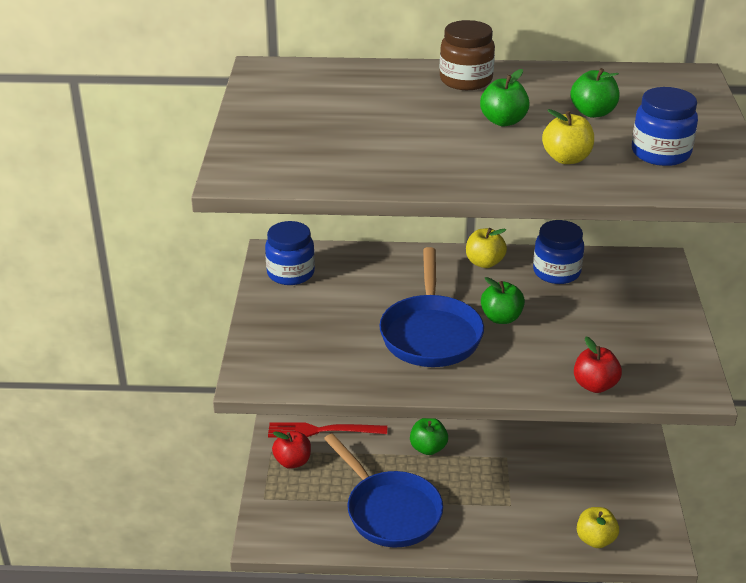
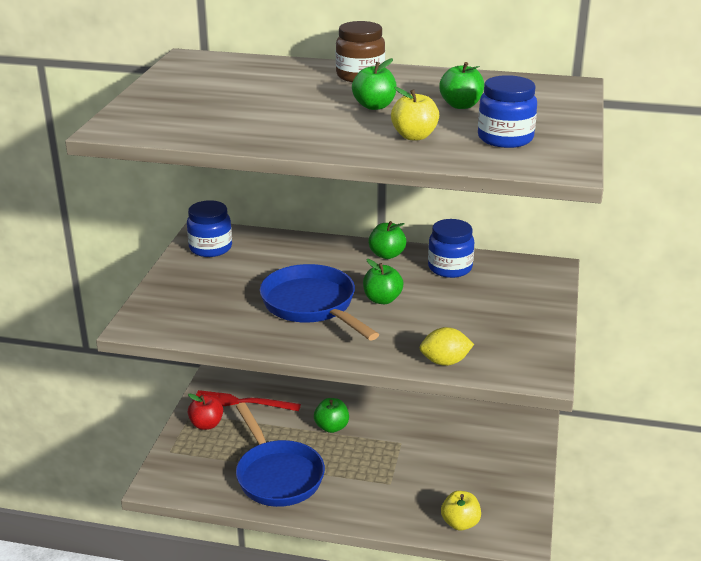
camera: 10 degrees right, 5 degrees down
blue pan [379,247,484,367] -> blue pan turned 135 degrees clockwise [260,264,379,340]
yellow apple [466,228,507,268] -> green apple [368,221,406,259]
red apple [574,337,622,393] -> yellow lemon [420,327,474,366]

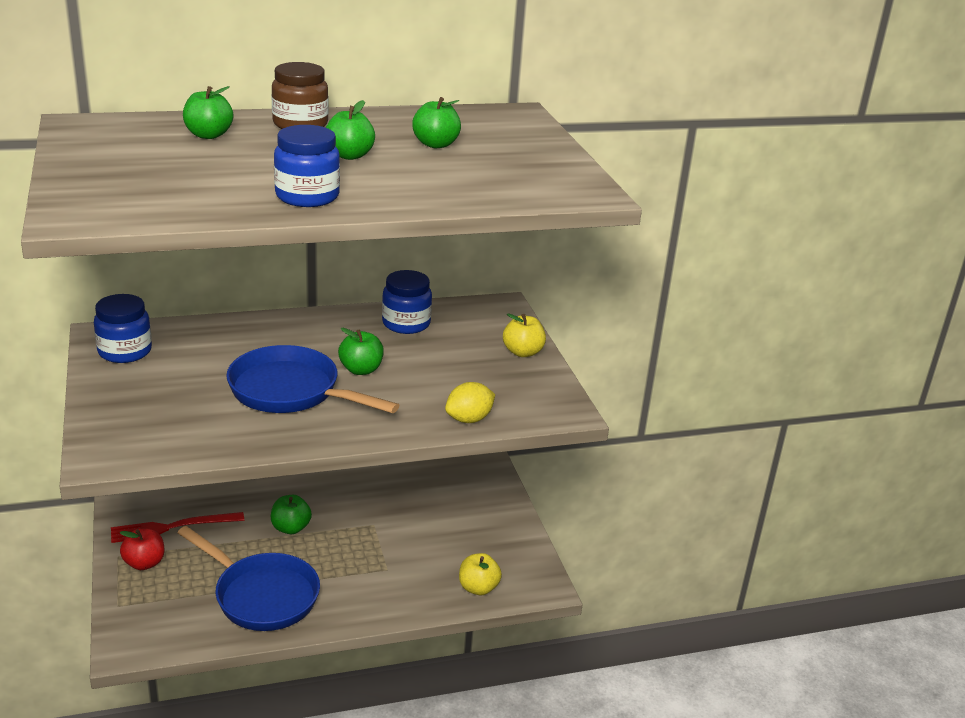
camera: 30 degrees left, 0 degrees up
green apple [368,221,406,259] -> green apple moved to [183,86,234,139]
yellow apple [391,87,439,140] -> yellow apple moved to [503,313,546,357]
blue jar [478,75,537,148] -> blue jar moved to [274,125,340,207]

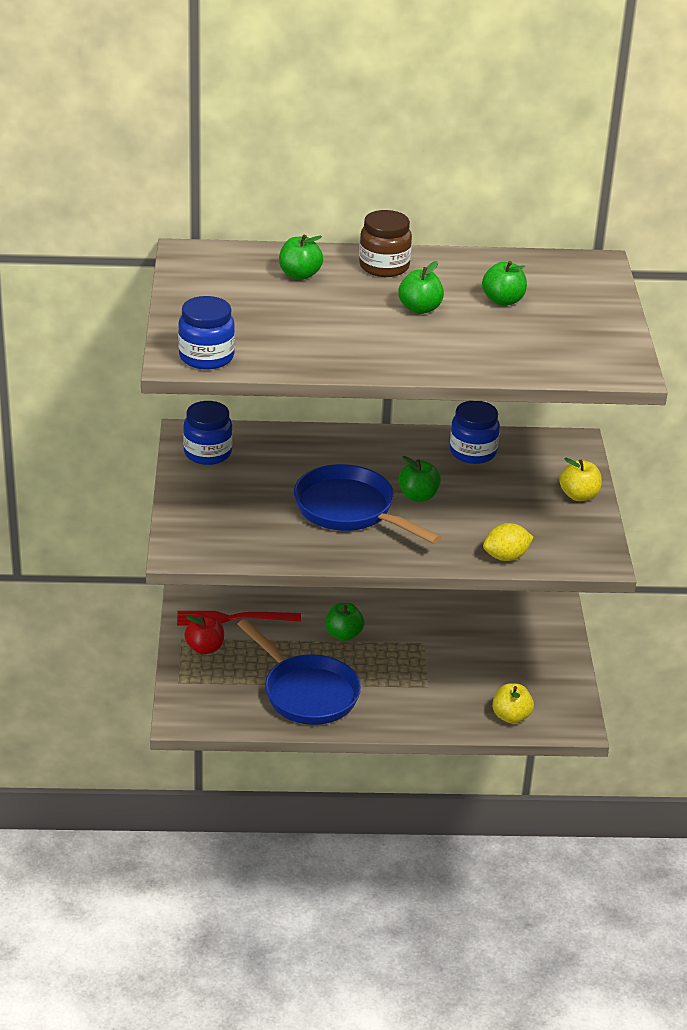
camera: 15 degrees right, 5 degrees up
blue jar [274,125,340,207] -> blue jar moved to [178,296,235,370]

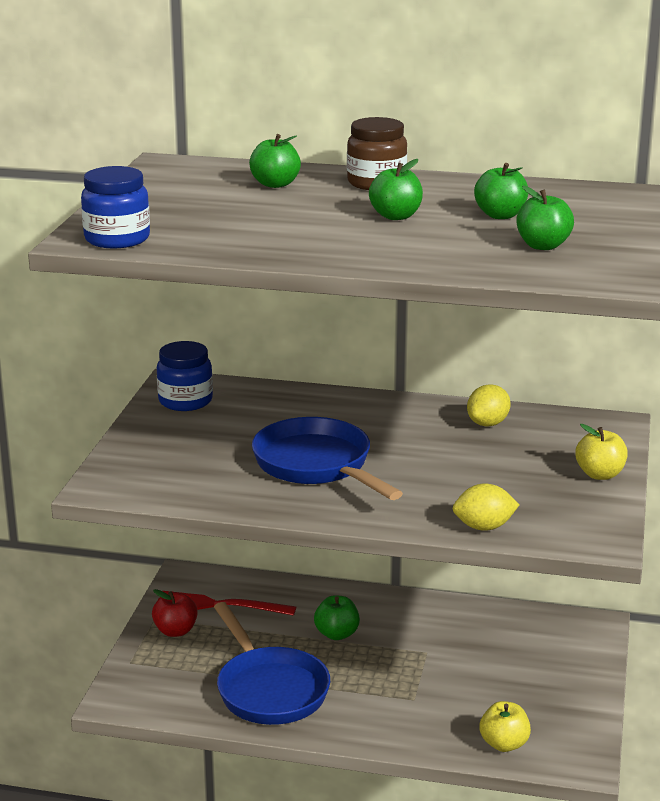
camera: 15 degrees right, 10 degrees down
green apple [398,456,441,502] -> green apple moved to [516,185,574,250]
blue jar [450,401,500,464] -> yellow lemon [467,384,511,426]

